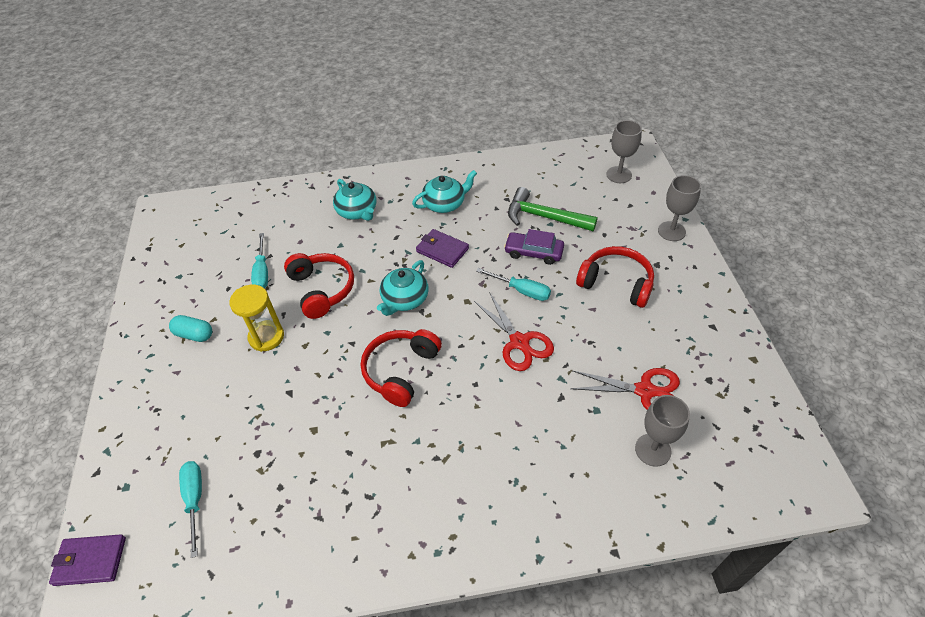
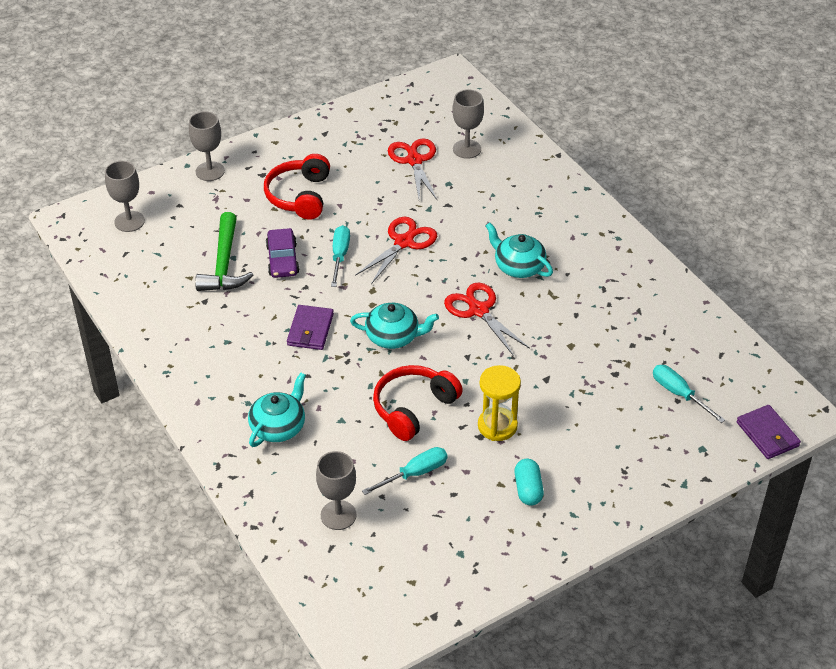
camera: 115 degrees left, 5 degrees down
turquoise screwdriver [179,461,202,558] -> turquoise screwdriver turned 90 degrees clockwise [653,365,725,423]
red headphones [361,329,442,407] -> red scissors [444,283,530,356]
turquoise teapot [412,170,477,213] -> turquoise teapot moved to [486,222,553,278]
none -> grey goblet [316,451,357,530]

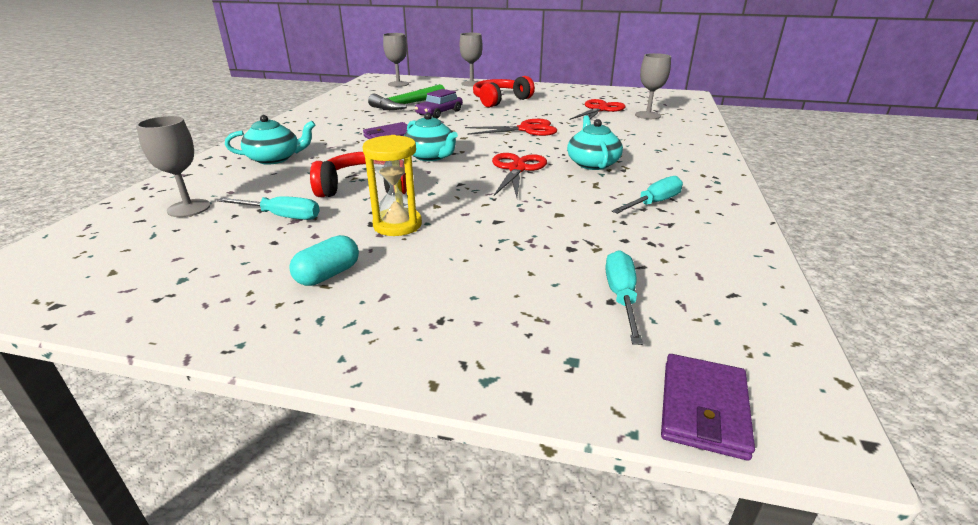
camera: 45 degrees right, 15 degrees down
turquoise screwdriver [331,225,350,287] -> turquoise screwdriver moved to [612,176,683,214]

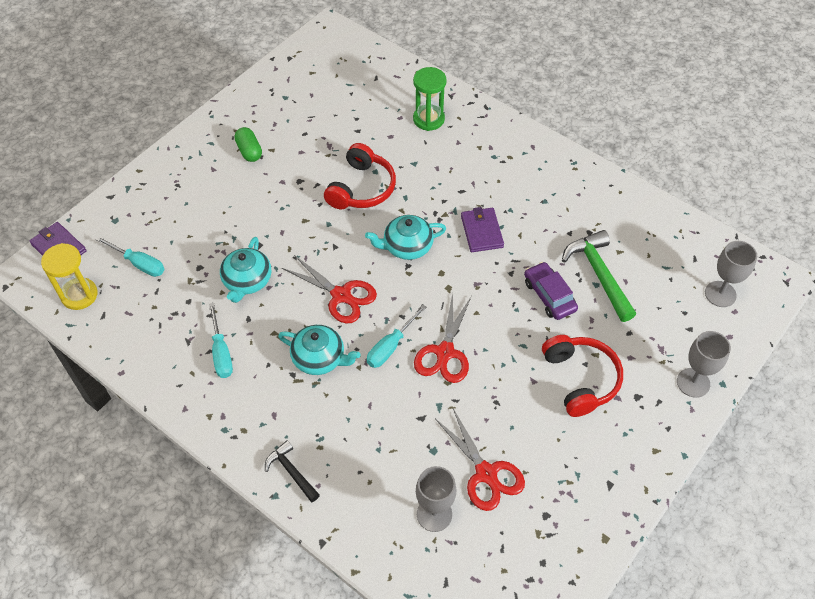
camera: 115 degrees right, 25 degrees up
grey goblet [136,116,210,217] -> none
turquoise screwdriver [217,196,320,220] -> turquoise screwdriver moved to [367,304,426,368]
turquoise teapot [225,115,316,165] -> turquoise teapot moved to [220,237,271,303]
turquoise capsule [289,235,359,286] -> green capsule [235,127,262,162]
yellow hourglass [363,135,422,236] -> yellow hourglass moved to [41,243,98,310]
none -> black hammer [265,440,320,502]
none -> green hourglass [413,67,447,131]

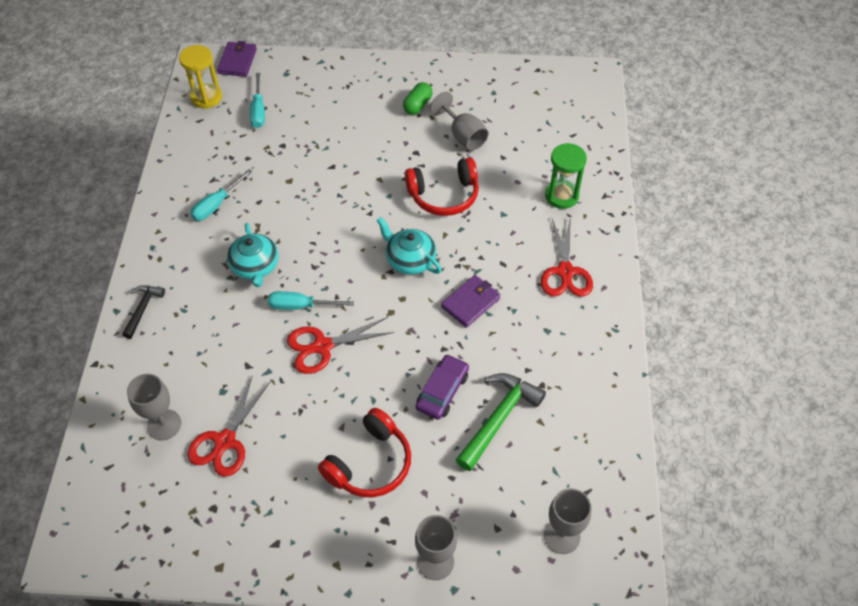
camera: 55 degrees right, 0 degrees up
turquoise teapot [220,237,271,303] -> none
red scissors [282,255,377,324] -> red scissors moved to [541,216,593,297]
none -> grey goblet [430,92,489,151]

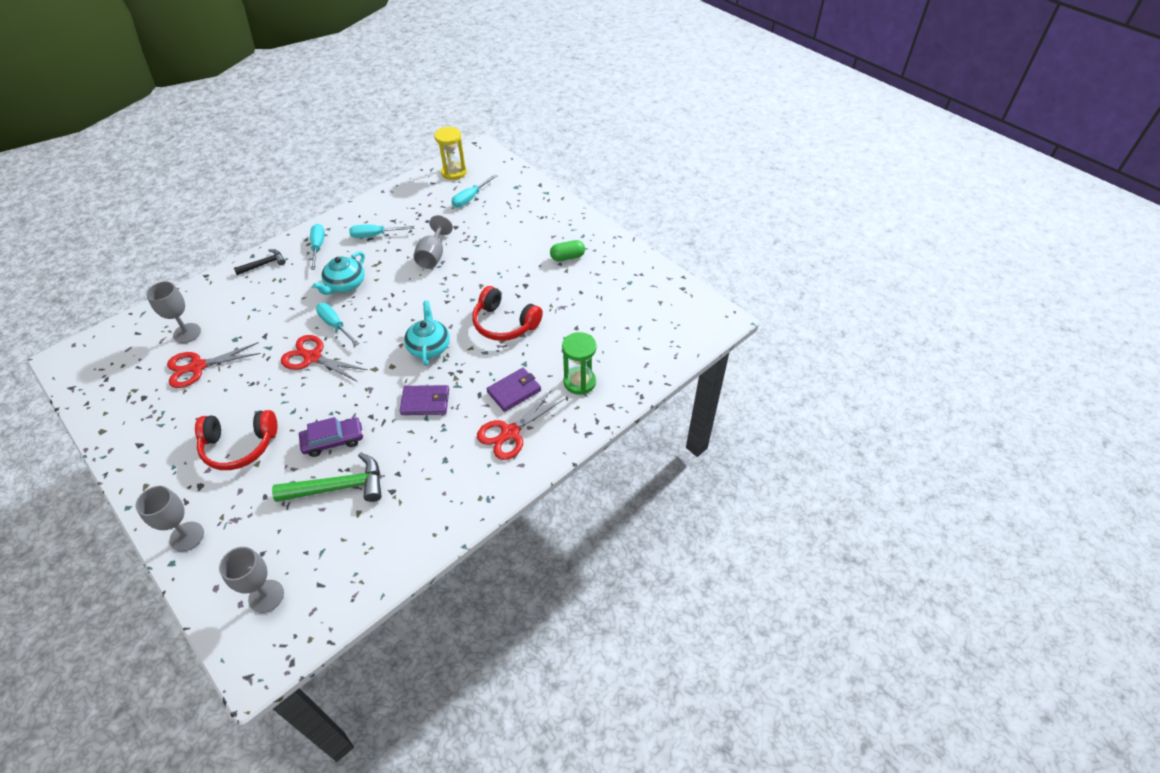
camera: 45 degrees right, 5 degrees down
purple wallet [217,41,257,77] -> purple wallet moved to [487,368,541,412]
grey goblet [430,92,489,151] -> grey goblet moved to [413,215,453,269]
none -> turquoise screwdriver [310,224,325,270]

